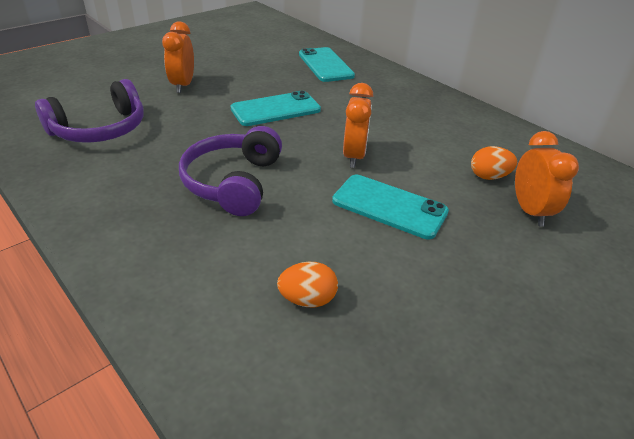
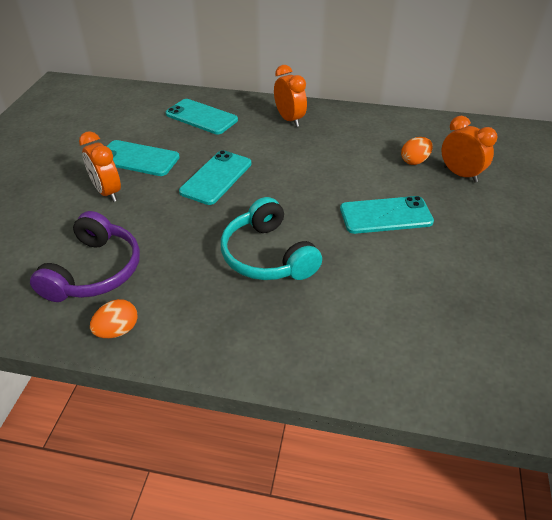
camera: 35 degrees left, 5 degrees up
purple headphones [179,126,282,216] -> turquoise headphones [220,197,322,280]
orange egg [277,262,338,307] -> orange egg moved to [90,299,138,338]
orange clock [343,83,373,168] -> orange clock moved to [274,65,307,127]
none -> turquoise phone [107,140,180,176]

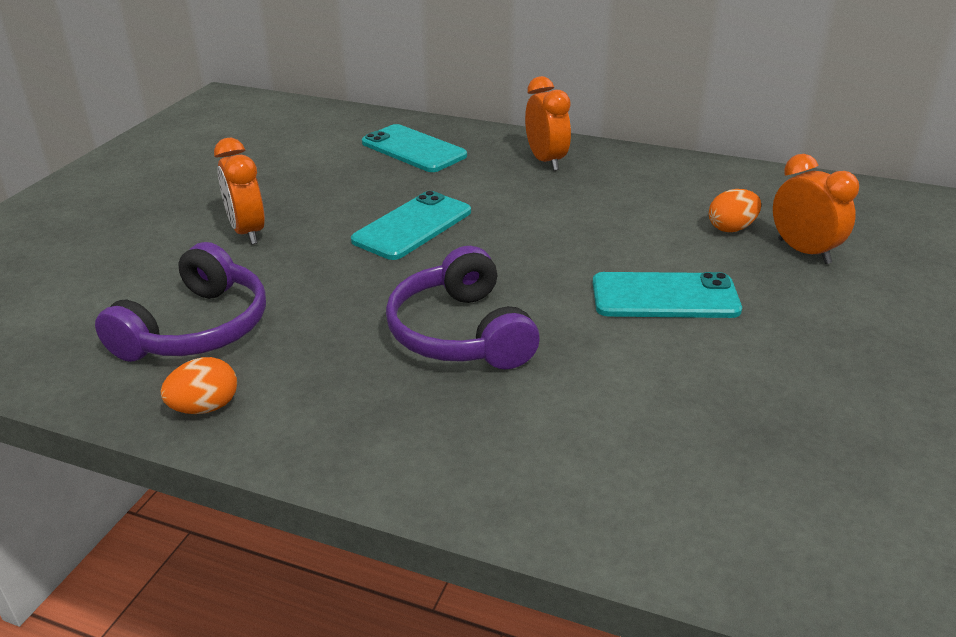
camera: 10 degrees right, 10 degrees down
turquoise phone [107,140,180,176] -> none
turquoise headphones [220,197,322,280] -> purple headphones [386,246,540,370]

